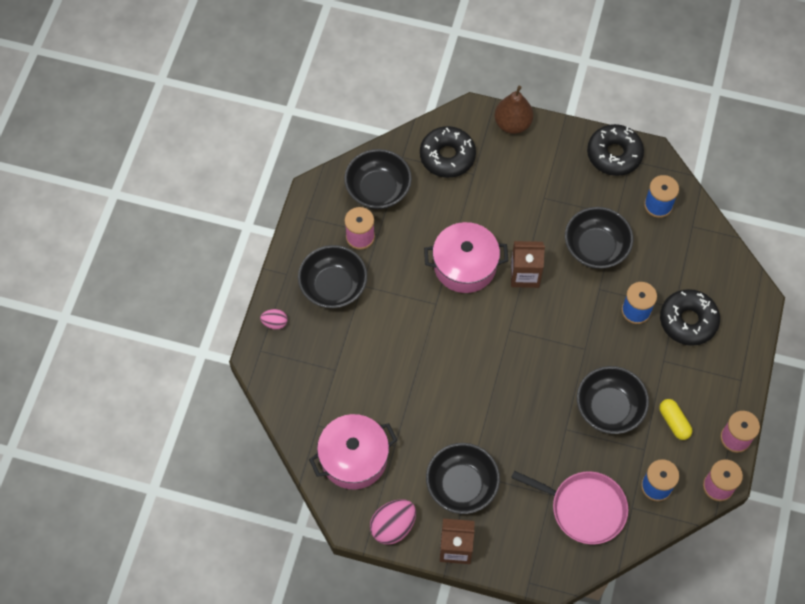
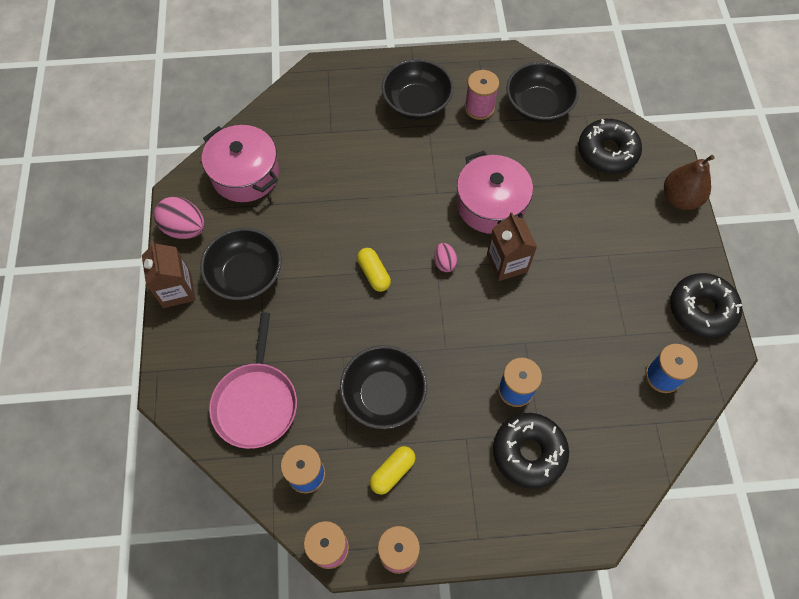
camera: 70 degrees right, 0 degrees up
pink egg [260,309,288,330] -> pink egg moved to [434,243,458,272]
black bowl [565,207,633,269] -> none
none -> yellow capsule [357,248,391,292]

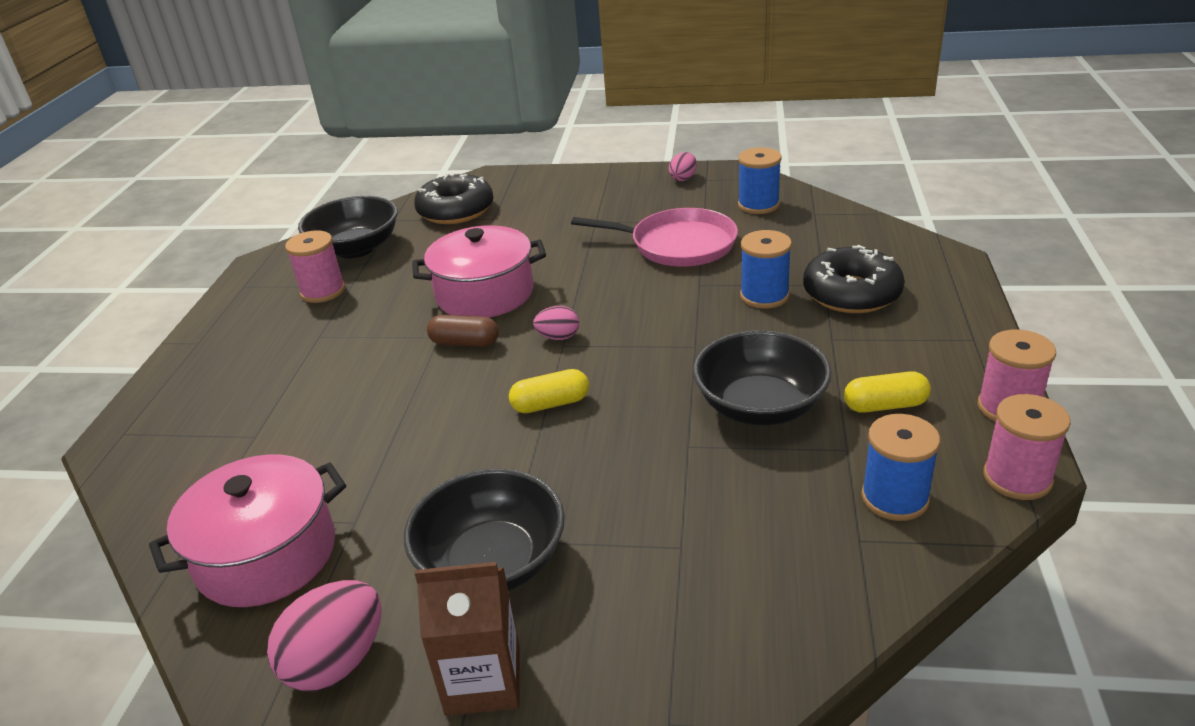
camera: 75 degrees left, 30 degrees down
pink pan [209,312,297,449] -> pink pan moved to [571,208,738,267]
yellow capsule [370,446,415,494] -> yellow capsule turned 60 degrees counterclockwise [844,371,931,413]
black bowl [382,59,454,120] -> none
brown carton [487,212,537,281] -> none
brown pear [664,155,715,210] -> none
black donut [670,273,742,339] -> pink egg [669,152,697,181]
none -> brown capsule [427,315,499,347]

